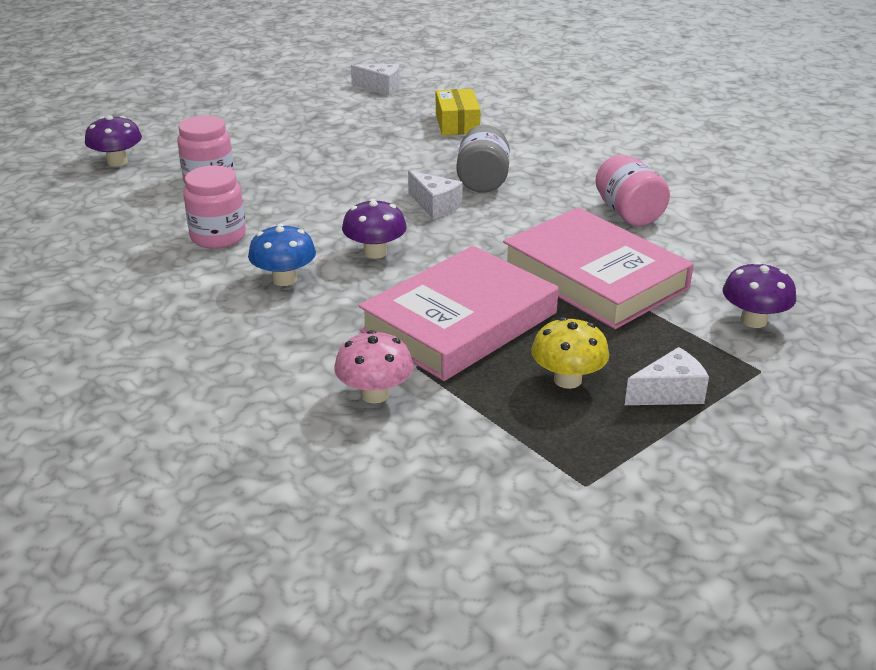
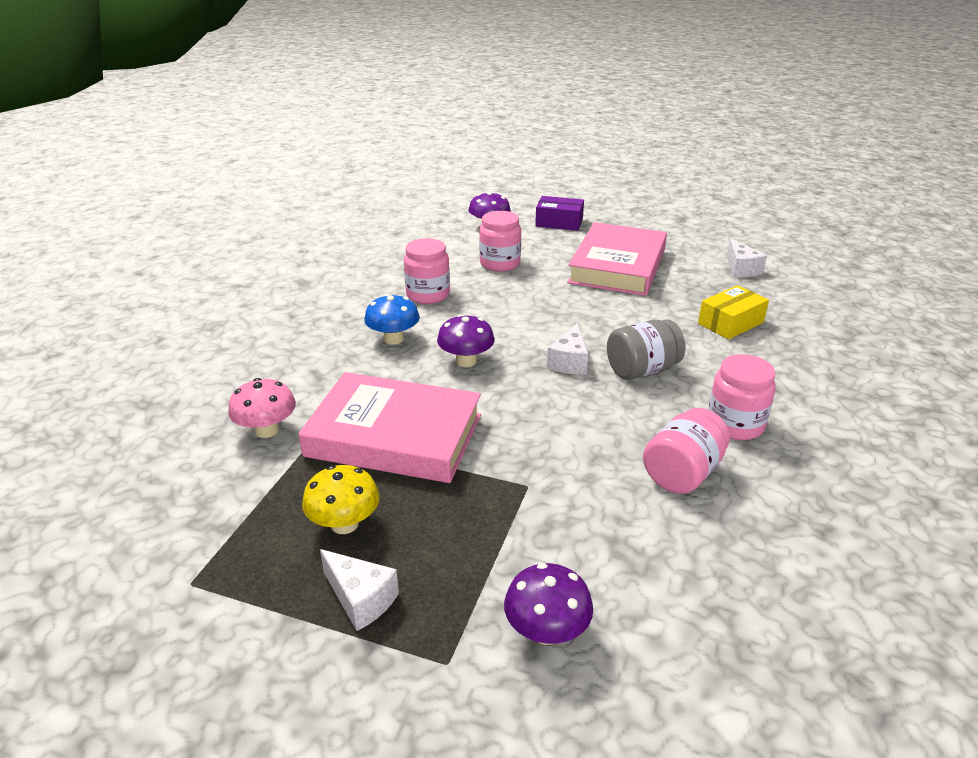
camera: 60 degrees right, 0 degrees up
pink book [503,207,694,329] -> pink book moved to [567,222,667,296]
none -> purple box [535,196,584,231]
none -> pink jar [708,354,775,440]

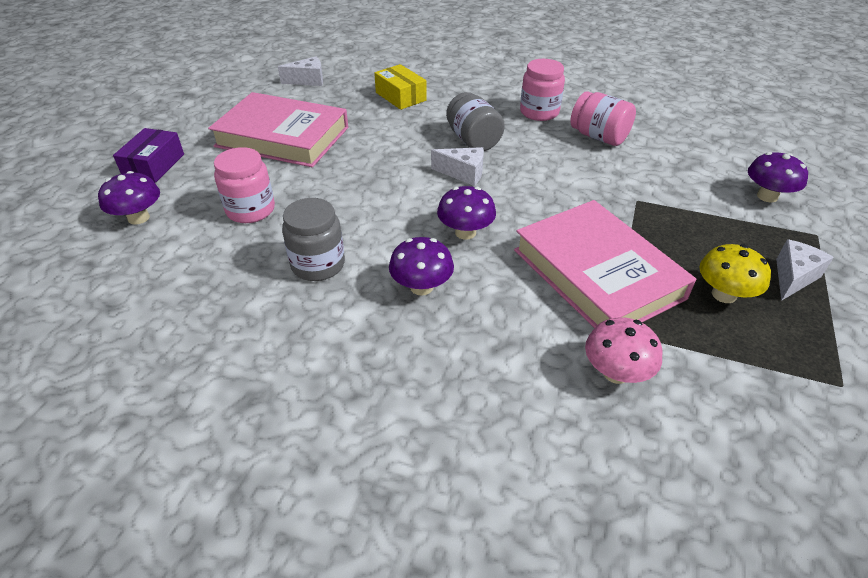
camera: 90 degrees left, 10 degrees up
pink book [299,372,481,483] -> pink book turned 45 degrees counterclockwise [514,200,696,328]
blue mushroom [364,294,420,345] -> purple mushroom [389,237,454,296]
pink jar [404,238,450,304] -> grey jar [282,198,345,281]

